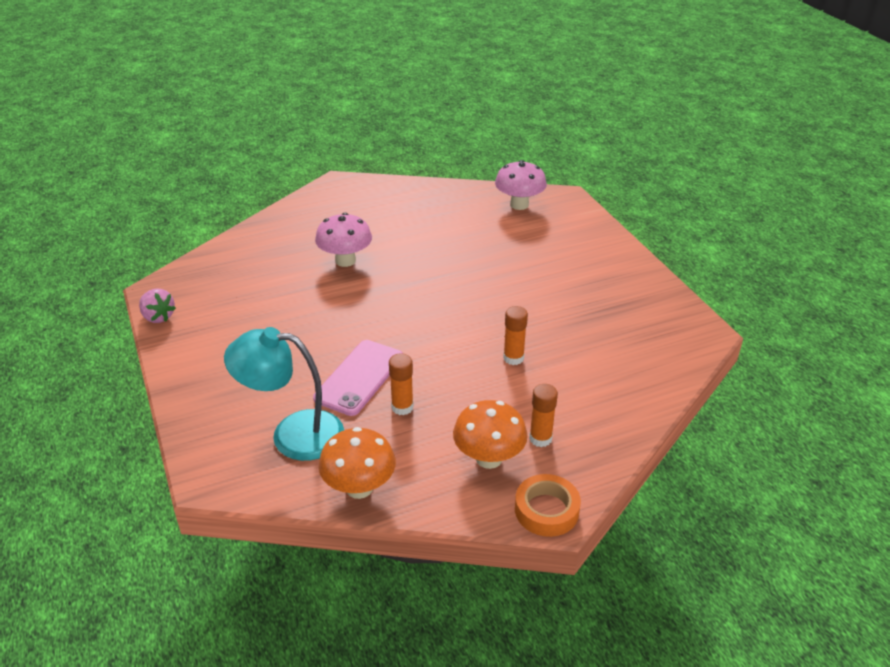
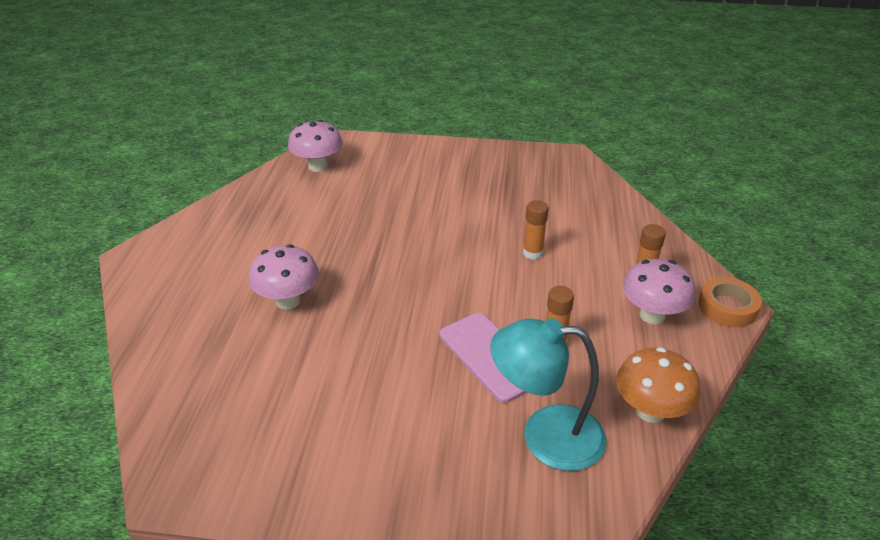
camera: 60 degrees left, 0 degrees up
pink strawberry [139,289,176,323] -> none
turquoise lamp [224,327,344,461] -> turquoise lamp turned 60 degrees clockwise [490,318,607,471]
orange mushroom [453,400,528,469] -> pink mushroom [622,259,695,324]

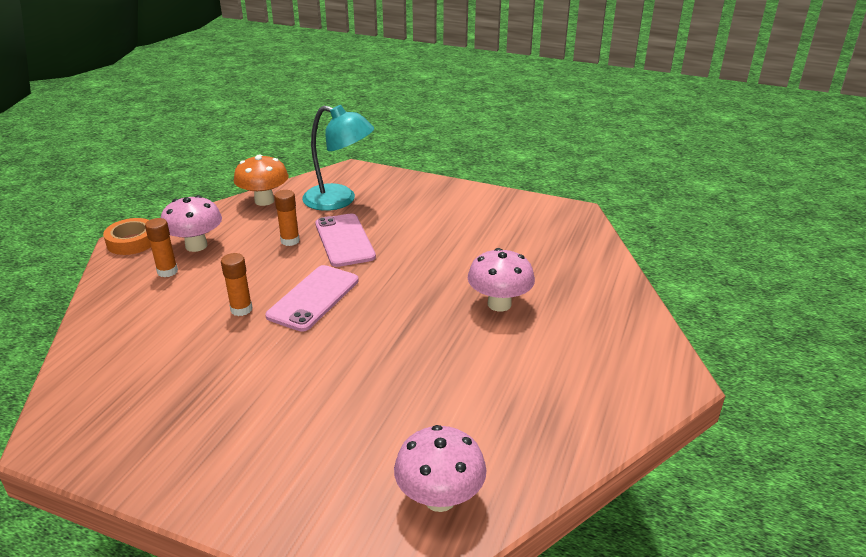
camera: 165 degrees left, 5 degrees down
none -> pink phone [265,265,359,332]

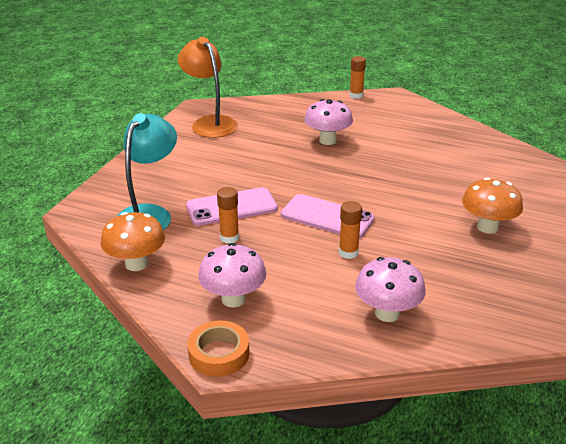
camera: 90 degrees left, 0 degrees up
orange glue stick [145,218,178,277] -> orange glue stick moved to [349,56,366,99]
pink mushroom [394,425,487,512] -> pink mushroom moved to [355,257,426,322]
none -> orange lamp [178,37,238,138]
none -> orange mushroom [462,177,523,234]

